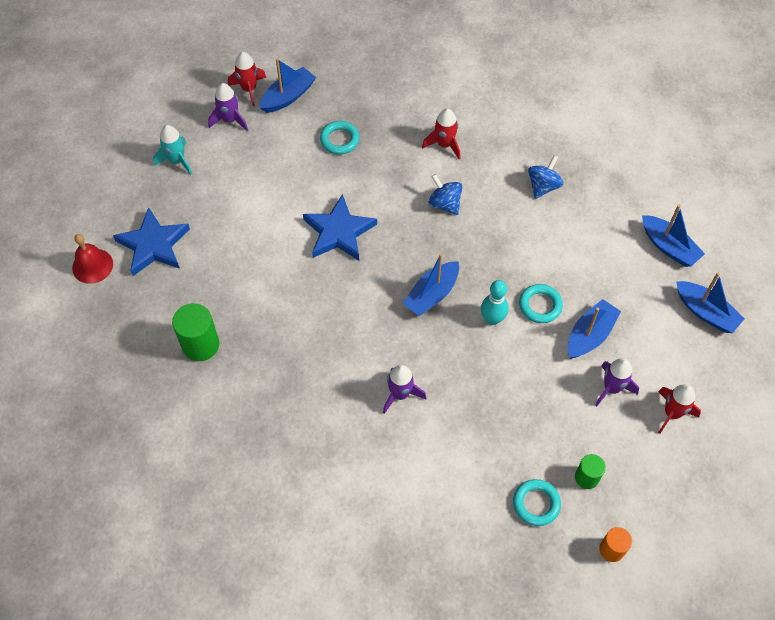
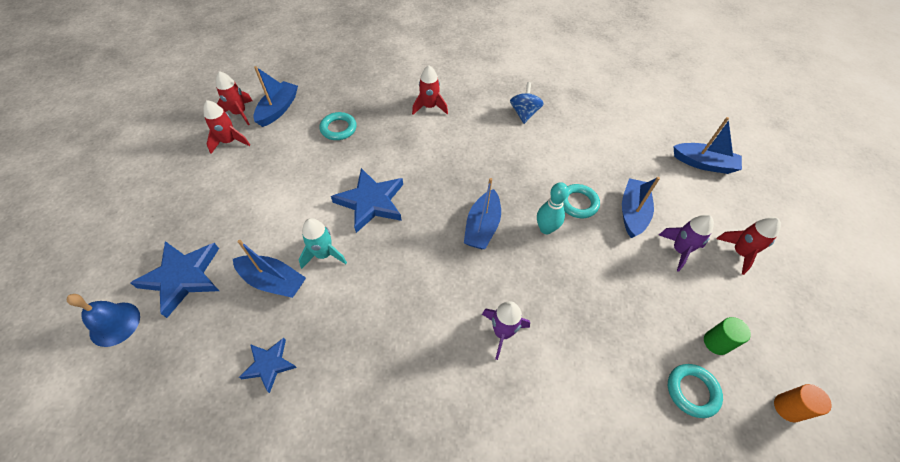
camera: 25 degrees left, 5 degrees down
red bell [72,234,113,284] -> blue bell [67,294,140,347]
turquoise rocket [153,125,192,175] -> turquoise rocket moved to [299,218,347,269]
green cylinder [172,303,219,361] -> blue star [239,338,297,393]
purple rocket [208,83,248,131] -> red rocket [203,100,250,154]
blue spinning top [429,174,462,215] -> none
blue boat [642,205,705,267] -> blue boat moved to [233,240,306,298]

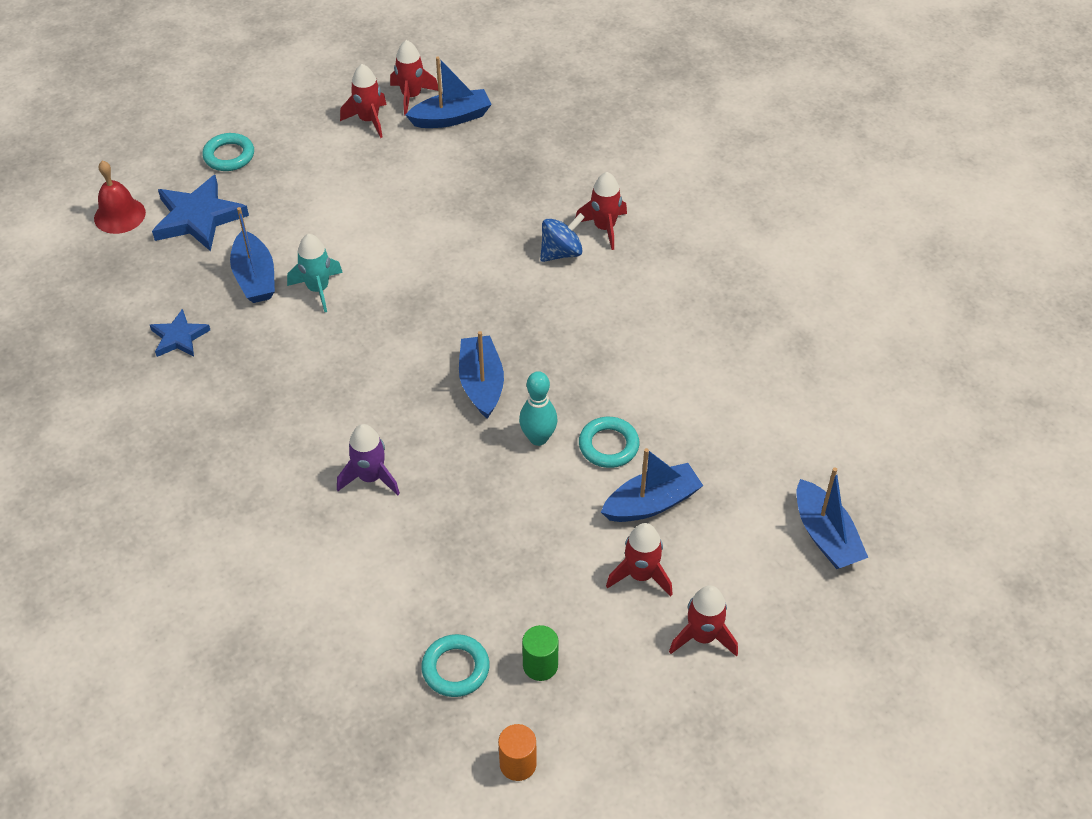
camera: 50 degrees right, 5 degrees down
blue bell [67,294,140,347] -> red bell [94,160,146,234]
turquoise ring [320,112,357,140] -> turquoise ring moved to [202,133,254,171]
blue star [331,168,403,233] -> none
blue boat [464,178,501,249] -> blue boat turned 105 degrees clockwise [459,331,504,419]
blue spinning top [510,82,544,124] -> blue spinning top moved to [540,213,585,262]
purple rocket [659,215,714,272] -> red rocket [606,523,673,597]

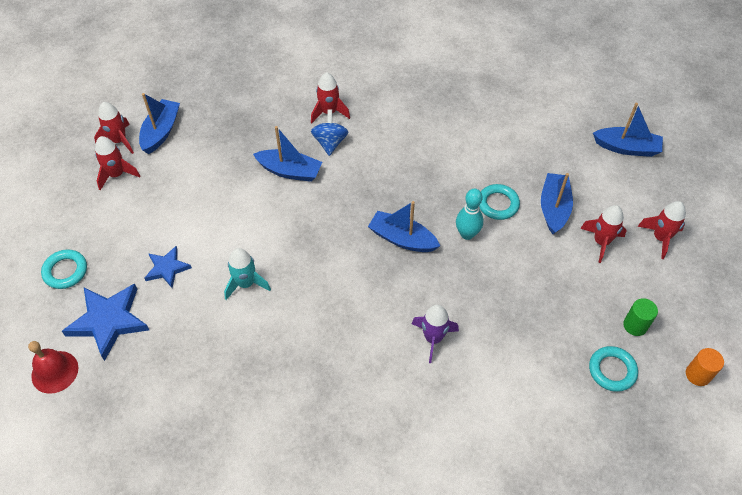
camera: 55 degrees left, 5 degrees up
blue star [150,309,210,357] -> blue star moved to [144,246,192,288]
blue boat [230,207,275,303] -> blue boat moved to [253,126,322,182]

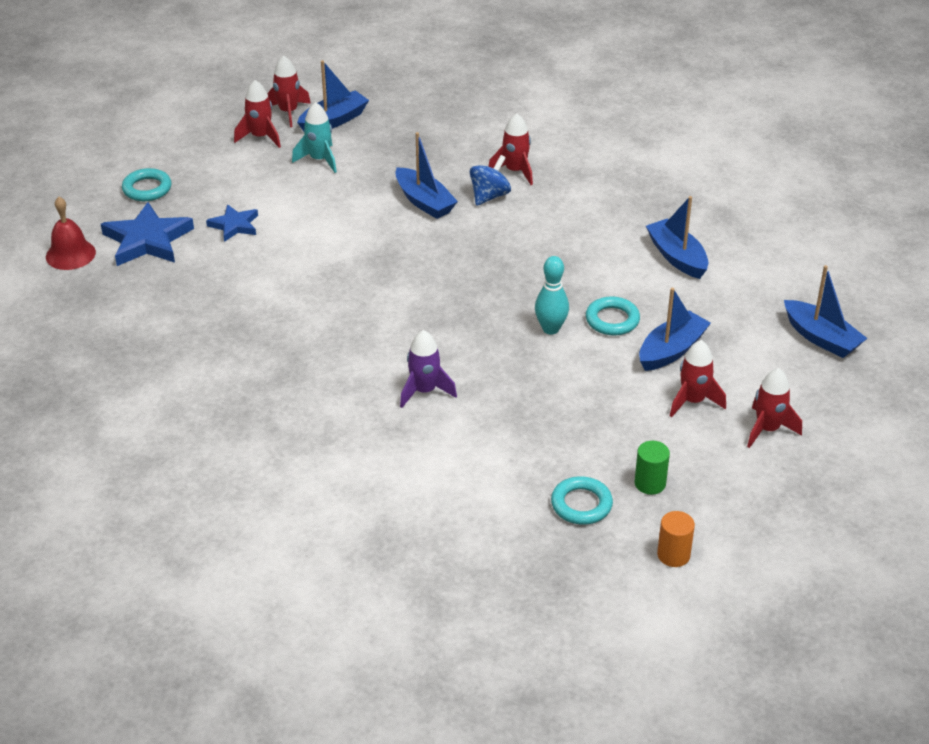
camera: 35 degrees right, 15 degrees down
turquoise rocket [224,248,271,300] -> turquoise rocket moved to [292,102,337,173]
blue boat [368,201,440,252] -> blue boat moved to [646,196,709,279]

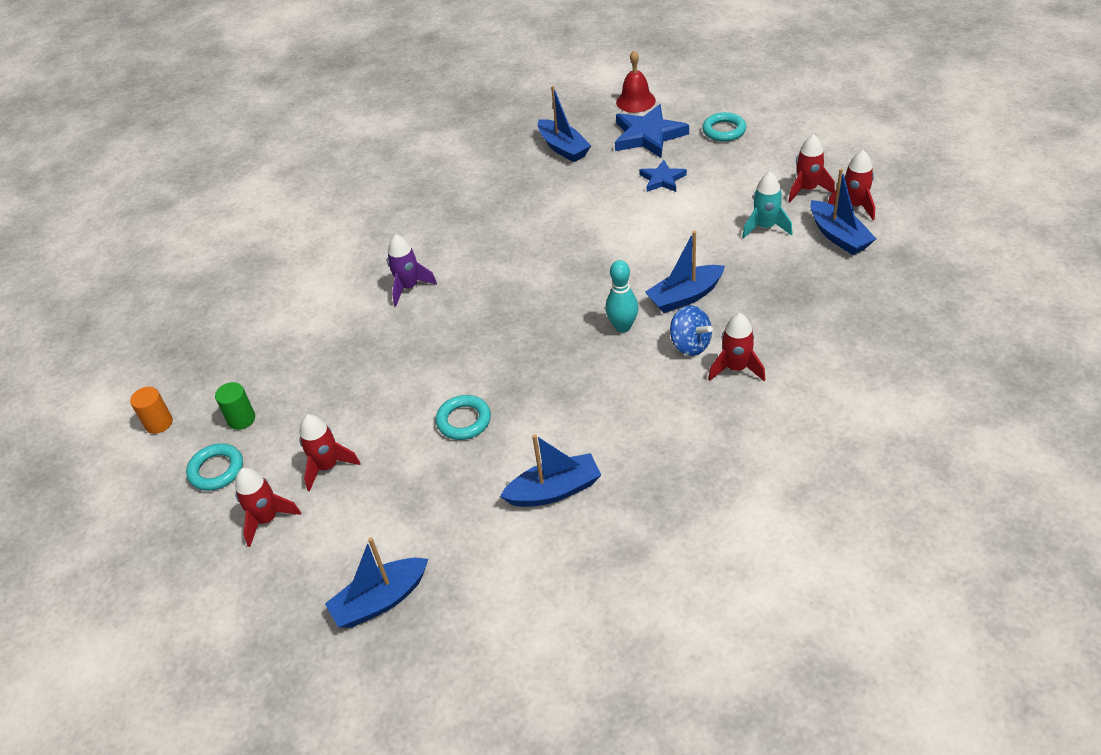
camera: 105 degrees right, 5 degrees up
turquoise bowling pin [535,256,569,335] -> turquoise bowling pin moved to [605,260,639,333]
turquoise ring [551,476,613,525] -> turquoise ring moved to [186,443,243,491]
blue boat [639,288,711,371] -> blue boat moved to [538,86,591,162]

